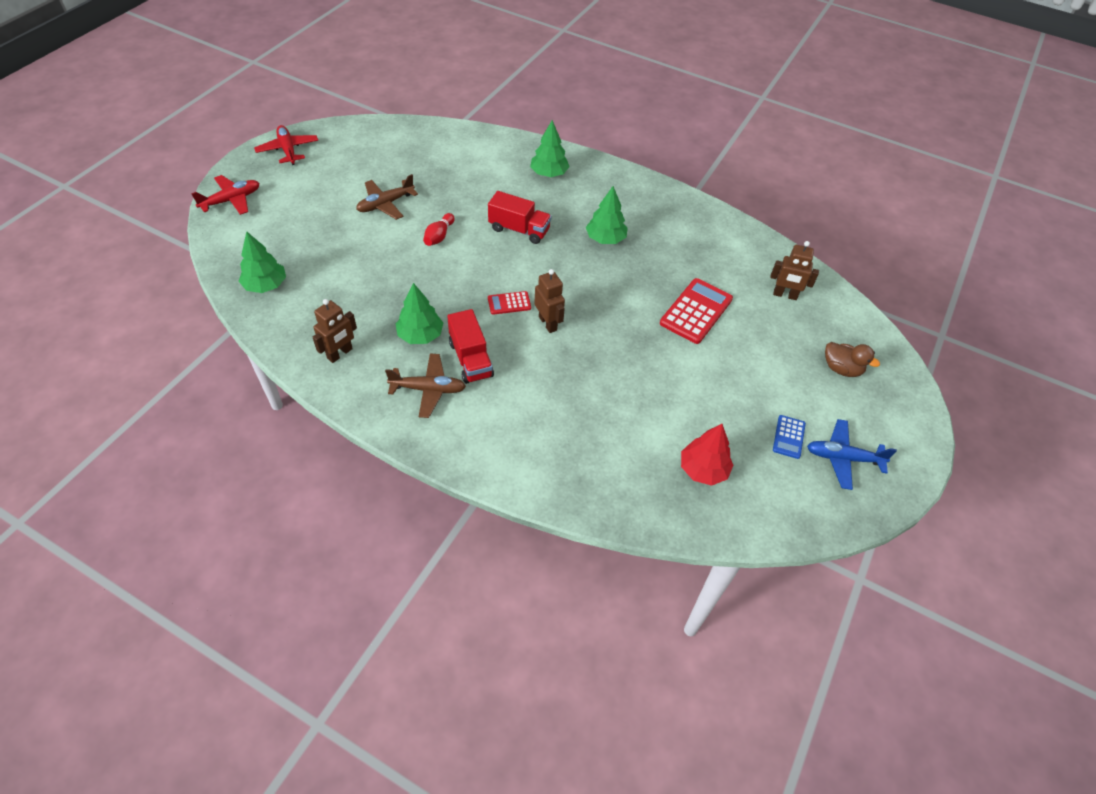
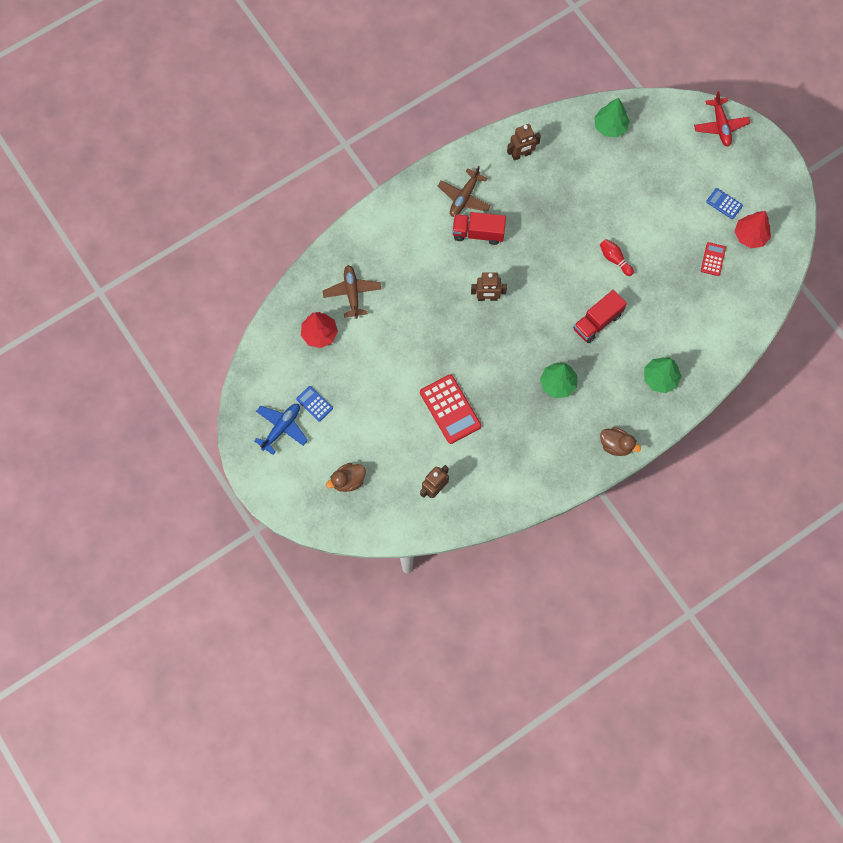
camera: 120 degrees right, 20 degrees up
red plane [254,125,318,165] -> none
brown robot [313,299,357,363] -> brown robot turned 90 degrees counterclockwise [507,124,541,161]
brown plane [356,174,418,220] -> brown plane moved to [323,265,381,319]
green tree [396,283,443,344] -> none
red calculator [488,291,531,315] -> red calculator moved to [701,242,726,276]
none -> brown duck [600,427,641,456]
none -> blue calculator [706,188,743,219]
none -> red tree [734,211,771,248]

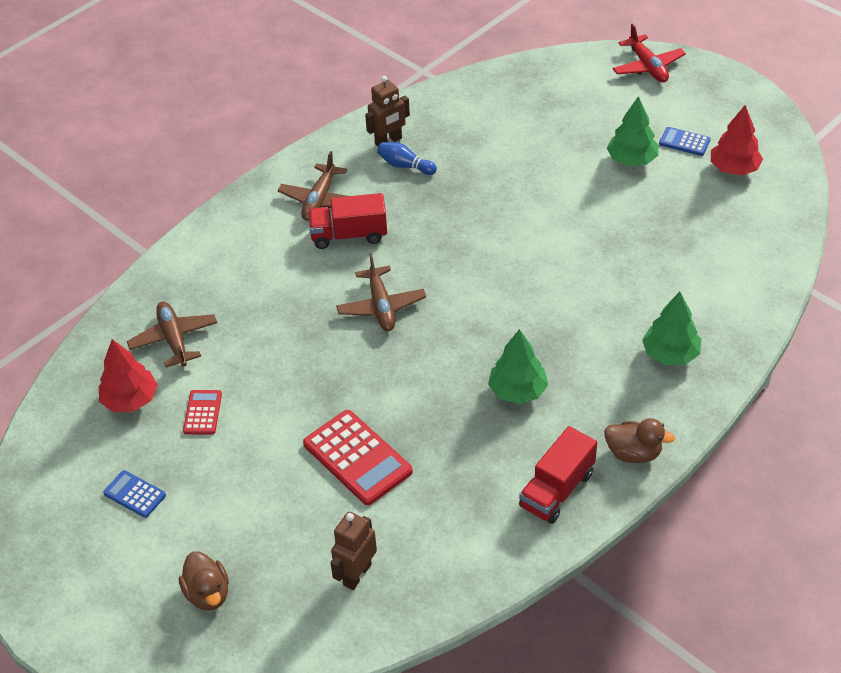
camera: 10 degrees left, 25 degrees down
blue plane [254,404,308,455] -> none
brown duck [326,463,366,492] -> brown duck turned 75 degrees counterclockwise [179,551,229,611]
brown robot [471,272,507,301] -> brown plane [336,253,426,331]
red truck [573,290,627,343] -> red truck moved to [519,426,597,524]
green tree [594,98,630,138] -> green tree moved to [607,96,658,166]
red bowling pin [600,239,634,276] -> none
red calculator [701,242,726,276] -> red calculator moved to [183,390,222,435]
none -> blue bowling pin [377,142,437,175]

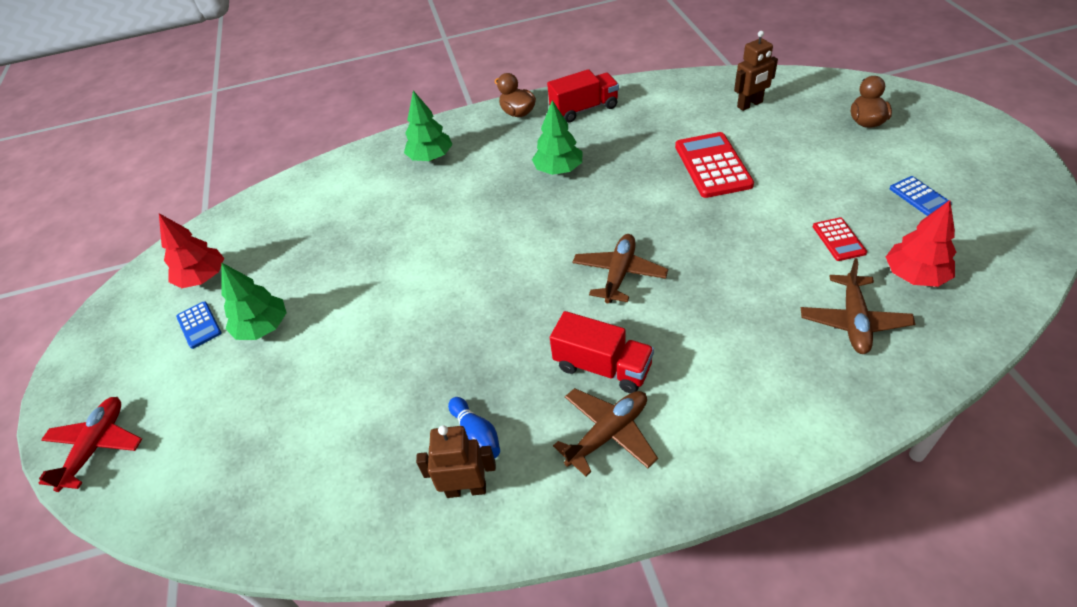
camera: 145 degrees left, 0 degrees up
red calculator [183,390,222,435] -> red calculator turned 45 degrees counterclockwise [813,217,867,261]

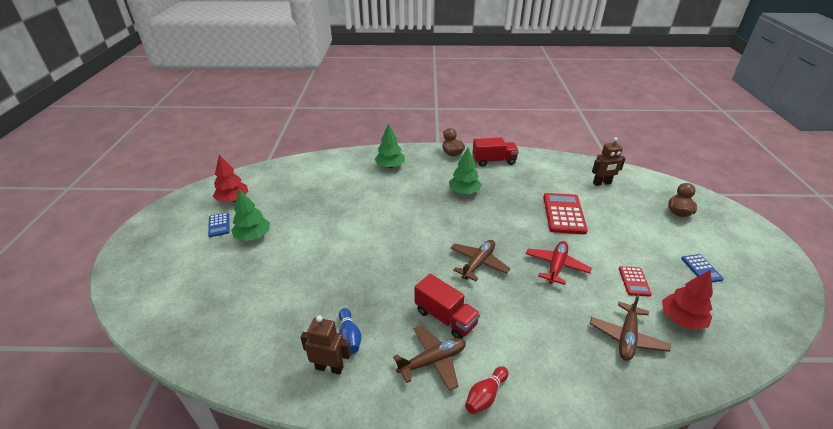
camera: 10 degrees right, 10 degrees down
red plane [39,397,142,492] -> red plane moved to [526,241,592,285]
none -> red bowling pin [465,366,508,414]

